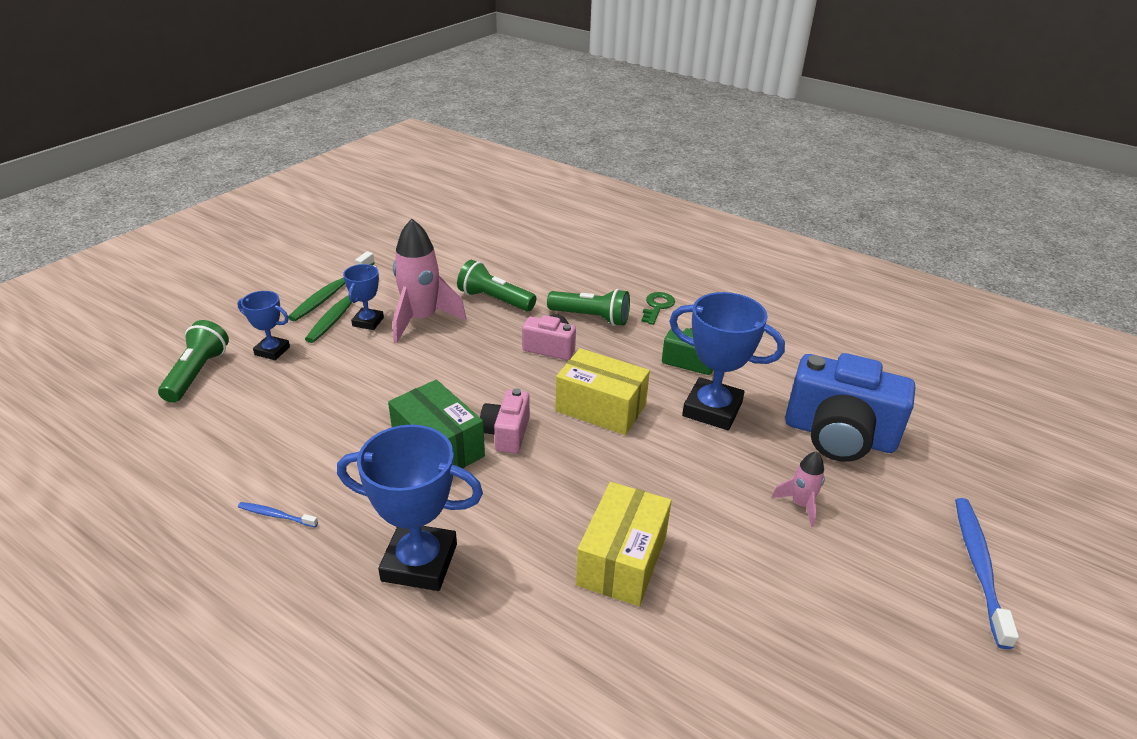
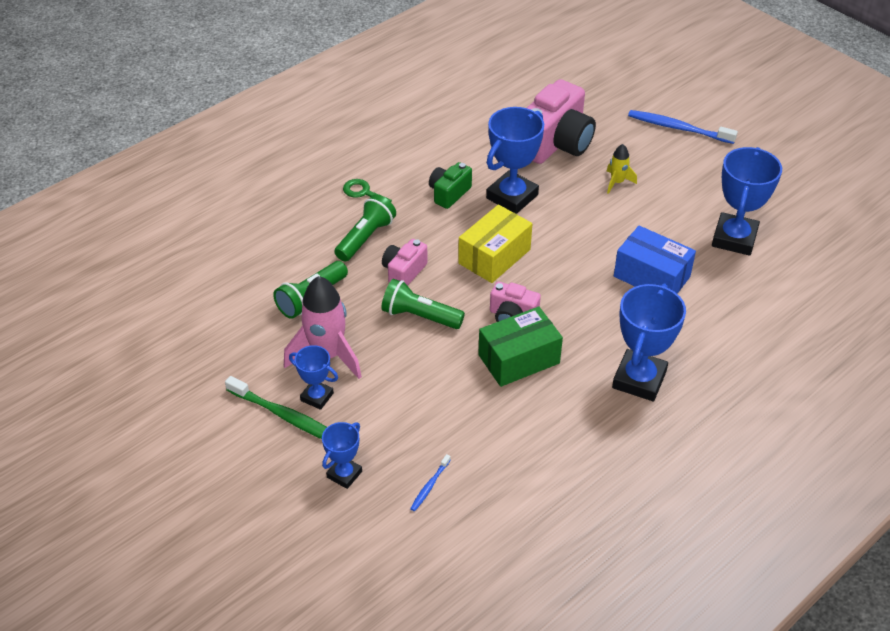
camera: 75 degrees left, 10 degrees up
green flashlight [158,320,229,403] -> green flashlight moved to [381,279,465,329]
blue toothbrush [238,502,318,527] -> blue toothbrush moved to [410,454,451,511]
green toothbrush [288,251,375,321] -> none
yellow box [576,482,672,606] -> blue box [614,226,696,293]
pink rocket [772,451,825,527] -> yellow rocket [607,144,637,194]
blue camera [785,353,915,462] -> pink camera [527,79,596,164]
none -> blue trophy [712,147,782,256]

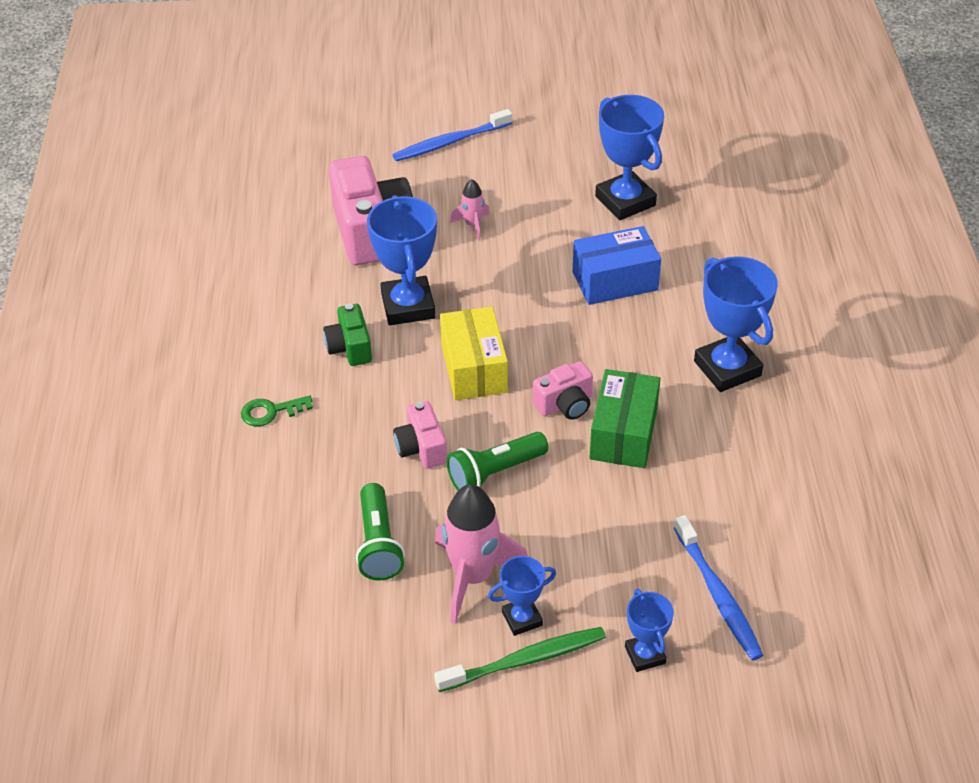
camera: 50 degrees left, 0 degrees up
green flashlight [334,194,396,262] -> none
blue toothbrush [410,454,451,511] -> blue toothbrush [674,515,763,660], size x2.02
yellow rocket [607,144,637,194] -> pink rocket [450,179,490,241]

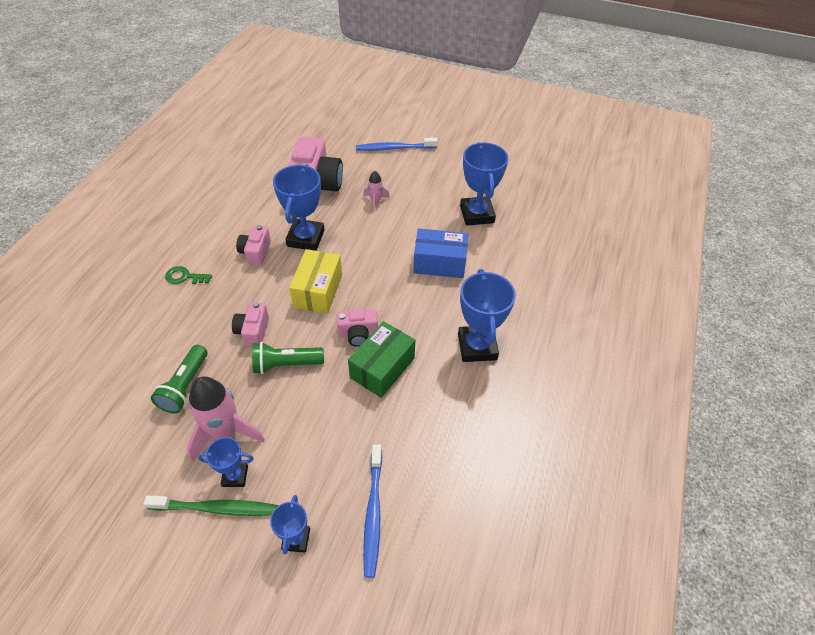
camera: 20 degrees right, 5 degrees up
green camera [323,303,372,366] -> pink camera [236,225,271,266]

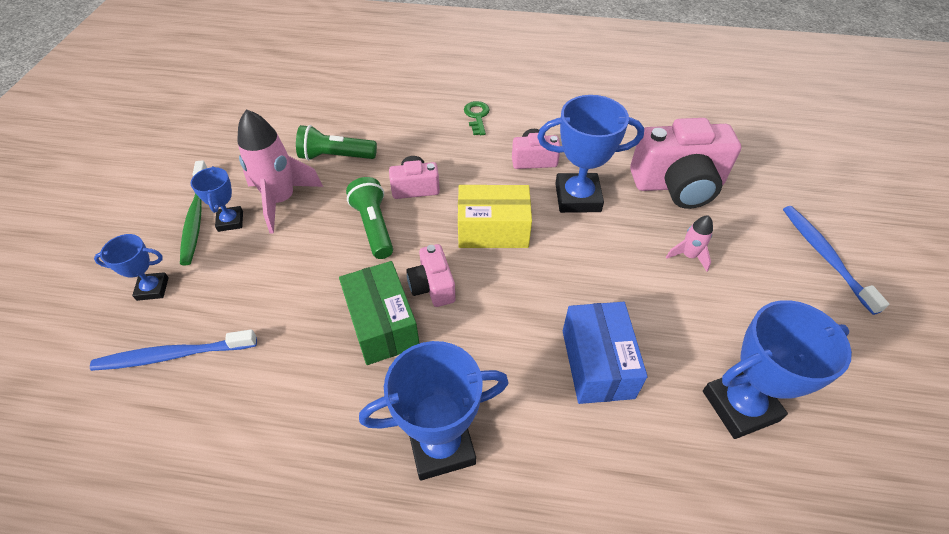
camera: 80 degrees right, 0 degrees up
green box [348,321,415,398] -> green box turned 45 degrees clockwise [339,261,420,365]

